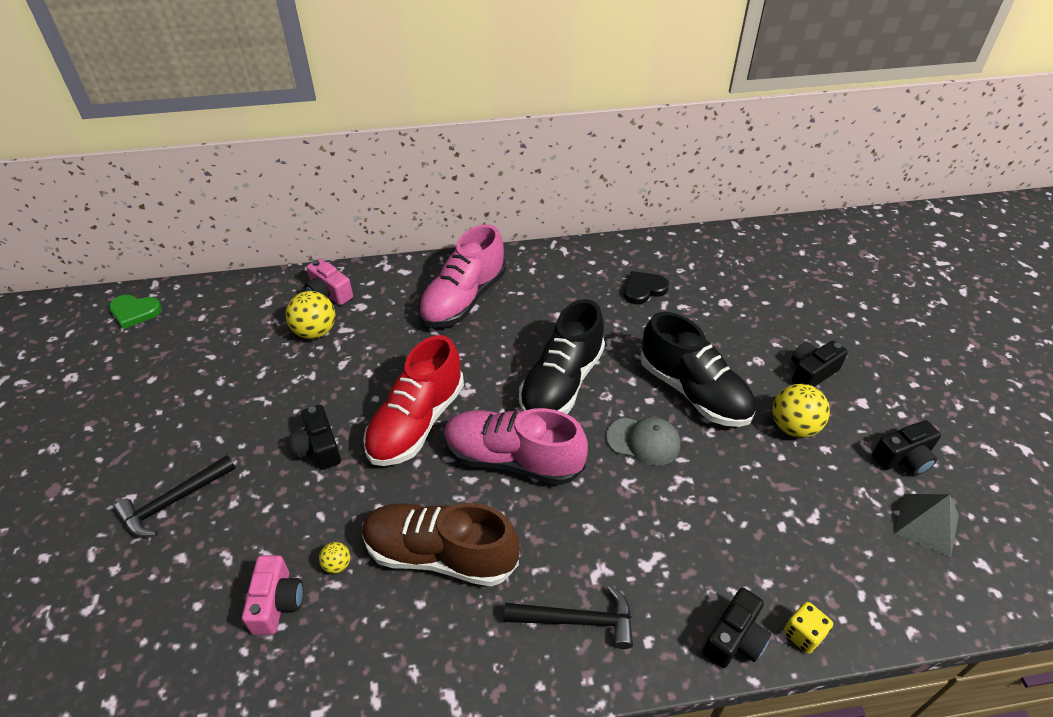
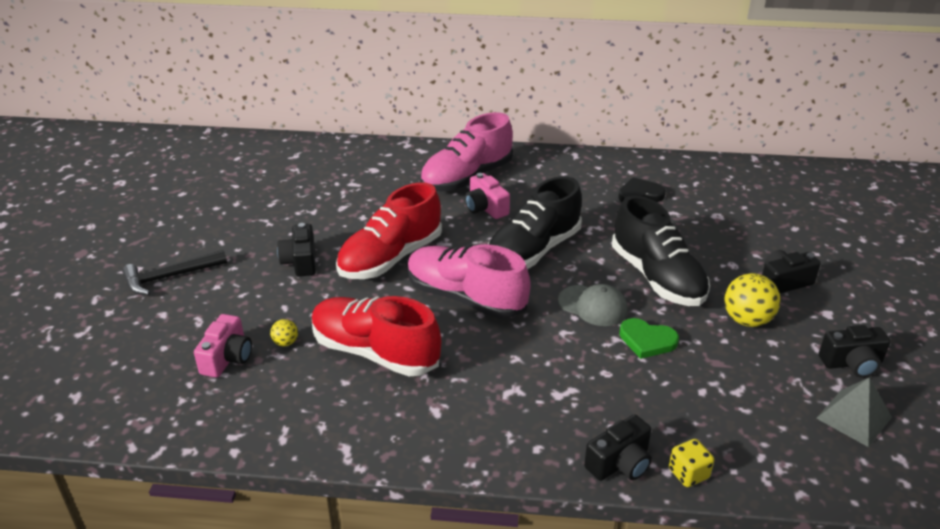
camera: 15 degrees right, 10 degrees down
green heart [109,295,162,329] -> green heart moved to [619,318,679,359]
yellow ball [285,291,335,339] -> none
pink camera [305,259,353,305] -> pink camera moved to [465,173,510,219]
brown shoe [362,503,519,586] -> red shoe [312,296,441,376]
black hammer [504,586,633,649] -> none

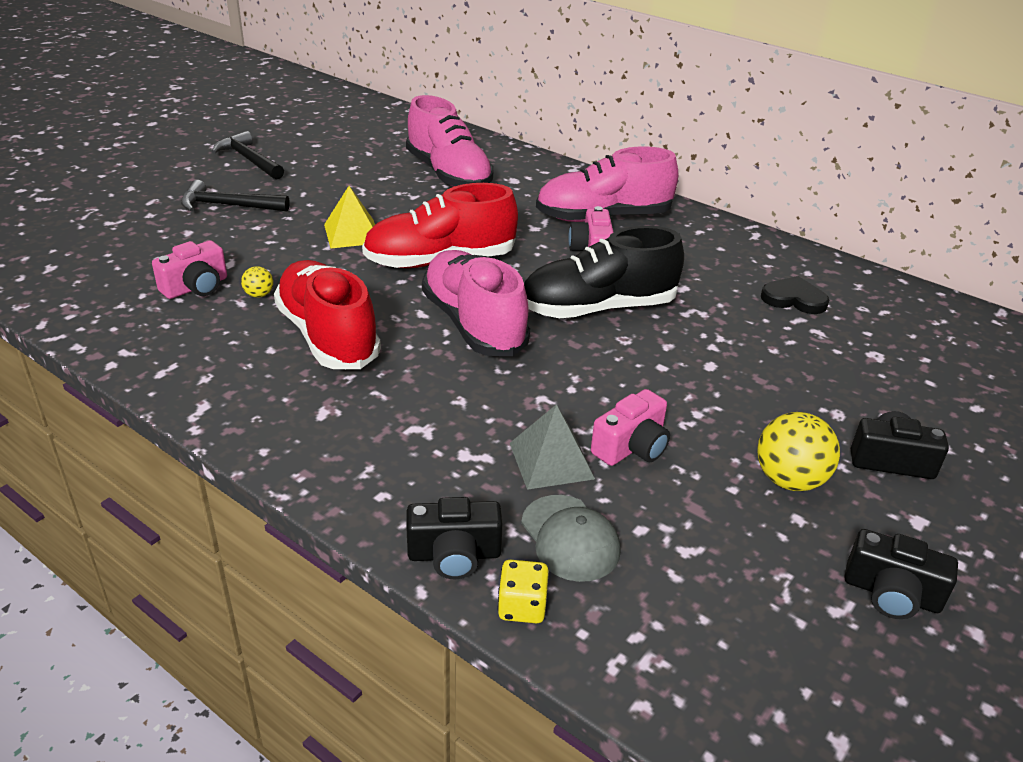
camera: 30 degrees right, 0 degrees up
black camera [277,223,316,277] -> yellow pyramid [324,186,375,248]
grey cap [558,284,628,326] -> grey cap moved to [521,495,621,582]
black shoe [612,196,710,306] -> none
green heart [619,318,679,359] -> pink camera [591,389,670,466]
grey pyramid [816,377,892,447] -> grey pyramid moved to [510,404,595,490]
none -> black hammer [212,131,284,180]
none -> pink shoe [406,95,494,187]

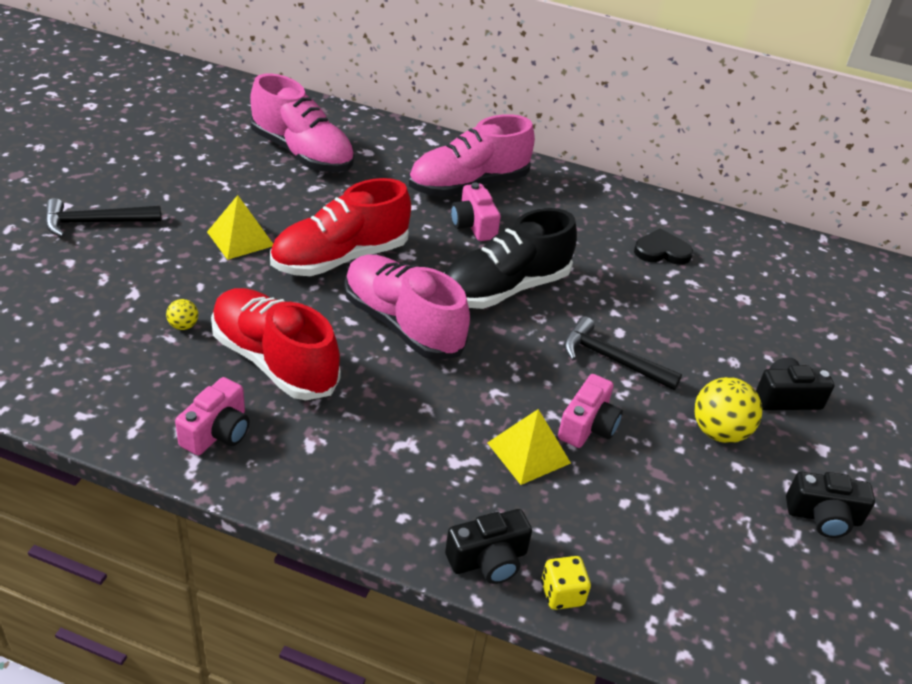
camera: 20 degrees left, 5 degrees up
pink camera [152,240,227,299] -> pink camera moved to [175,377,249,455]
black hammer [212,131,284,180] -> black hammer moved to [564,316,682,390]
grey pyramid [510,404,595,490] -> yellow pyramid [487,409,571,485]
grey cap [521,495,621,582] -> none

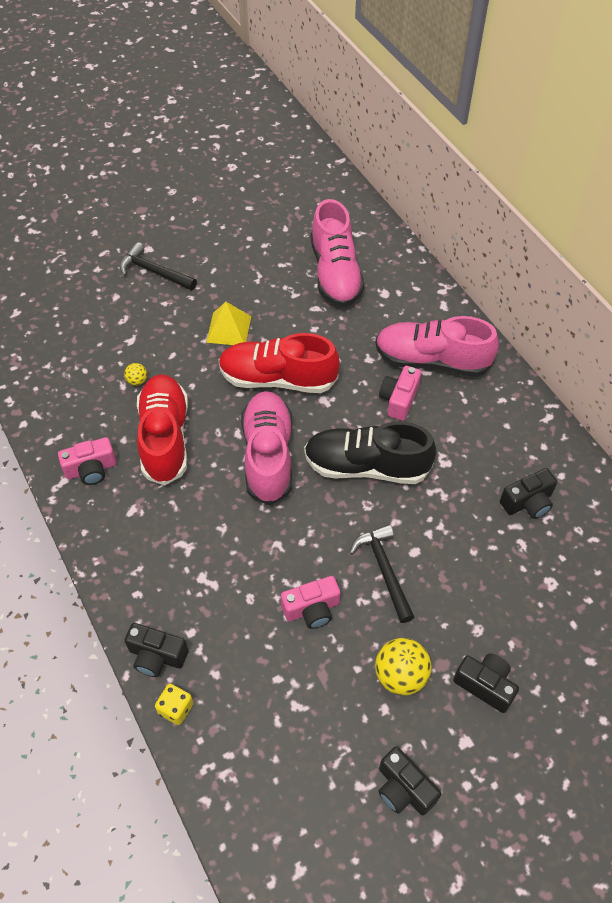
camera: 45 degrees right, 15 degrees up
yellow pyramid [487,409,571,485] -> none
black heart [634,229,693,265] -> black camera [500,468,557,519]

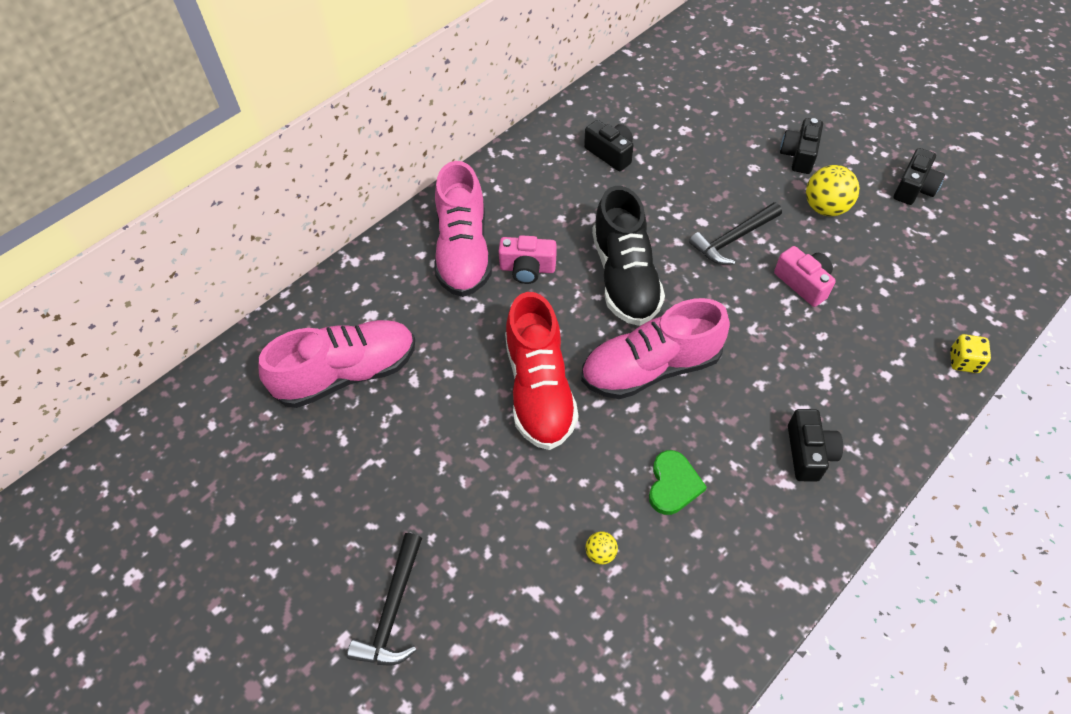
camera: 105 degrees left, 0 degrees up
pink camera [58,437,117,485] -> none
black camera [124,623,189,677] -> black camera moved to [788,409,843,482]
red shoe [137,374,188,485] -> green heart [649,450,707,515]
yellow pyramid [206,302,251,345] -> none

